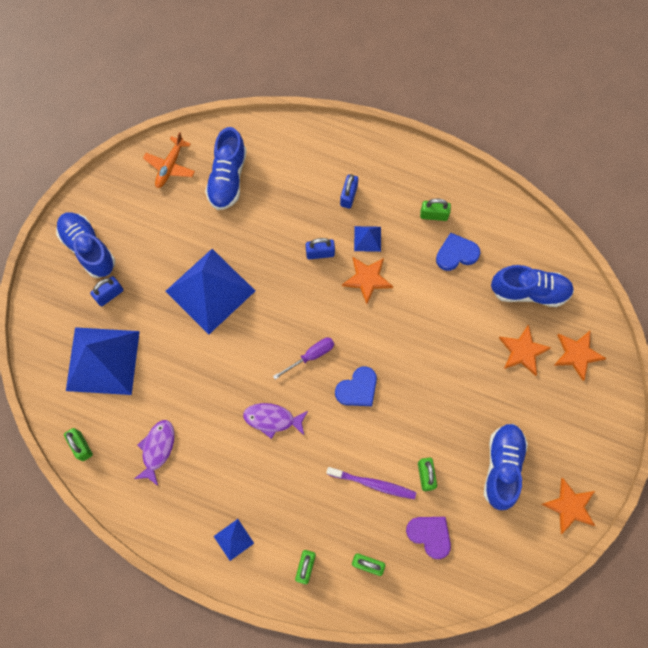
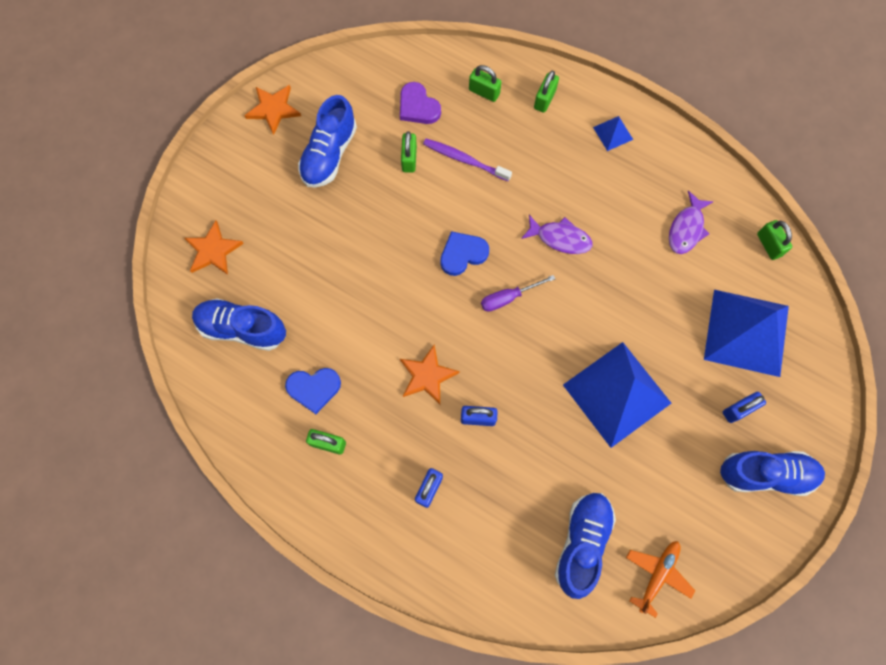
camera: 170 degrees left, 0 degrees up
blue shoe [56,212,115,278] -> blue shoe turned 60 degrees counterclockwise [720,451,825,496]
blue pyramid [354,226,381,252] -> none
orange star [499,324,551,376] -> none

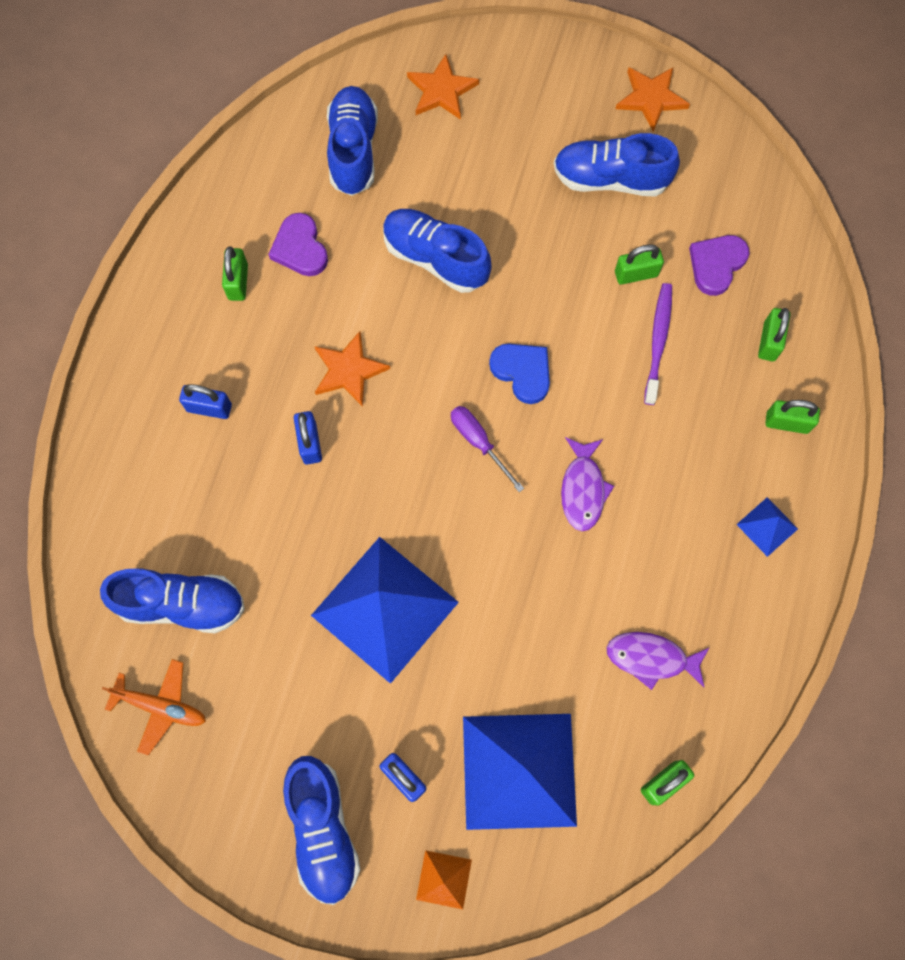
camera: 75 degrees right, 0 degrees up
blue heart [285,368,341,414] -> purple heart [268,213,328,276]
none -> blue shoe [383,209,491,293]
none -> orange pyramid [416,850,472,909]

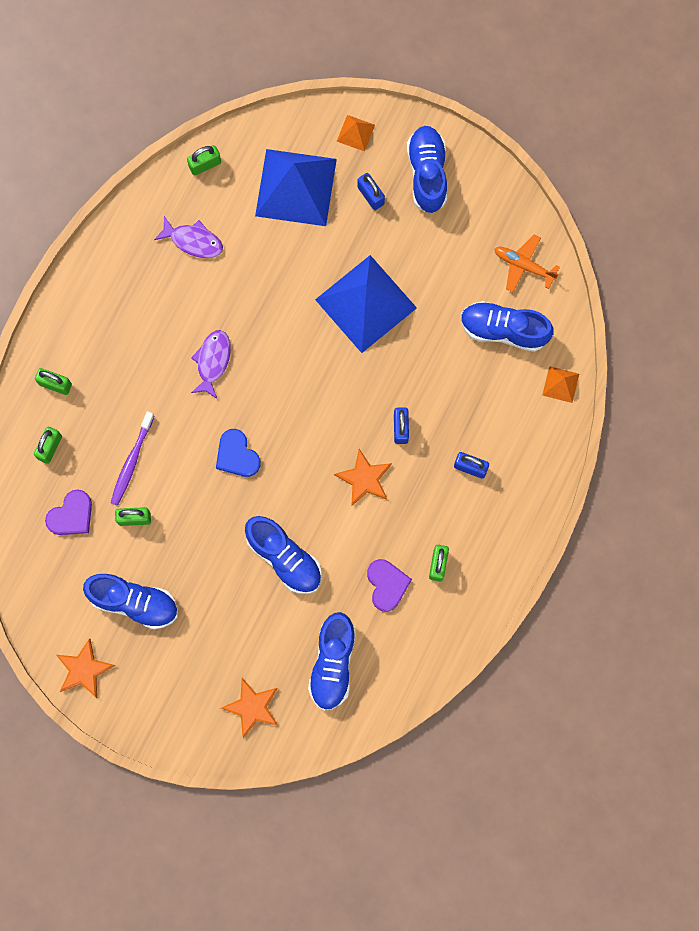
camera: 170 degrees left, 5 degrees up
purple screwdriver [451,406,524,492] -> none
blue pyramid [736,497,798,557] -> none
none -> orange pyramid [542,366,579,403]

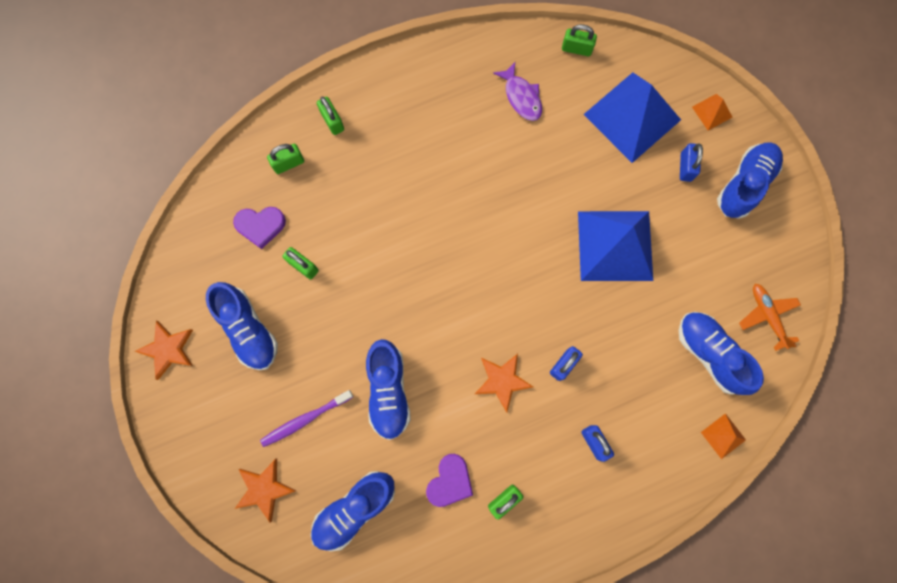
camera: 40 degrees right, 0 degrees up
purple toothbrush [111,411,154,506] -> purple toothbrush moved to [260,390,353,447]
purple fish [191,330,231,399] -> none
blue heart [216,429,261,477] -> none

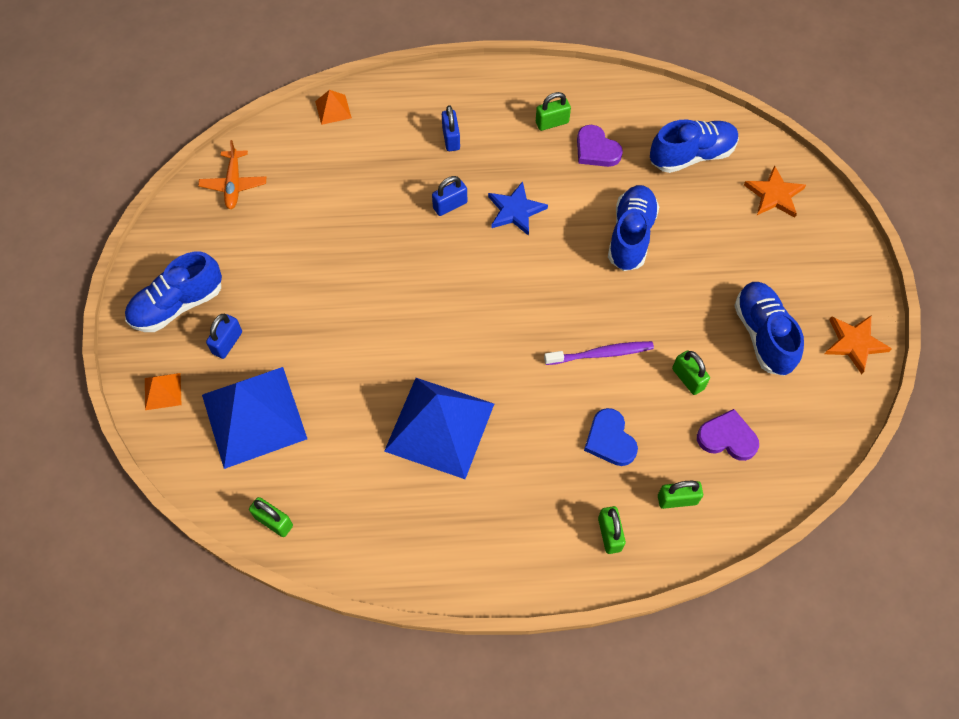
camera: 160 degrees left, 15 degrees down
purple toothbrush [260,390,353,447] -> purple toothbrush moved to [544,341,654,365]
purple heart [426,454,473,507] -> purple heart turned 90 degrees counterclockwise [577,125,623,167]
orange star [475,354,533,413] -> blue star [488,181,548,236]
purple fish [493,62,542,121] -> none
blue pyramid [578,211,653,281] -> blue pyramid moved to [384,378,494,479]
blue shoe [679,312,764,395] -> none
none -> blue heart [584,408,638,466]

